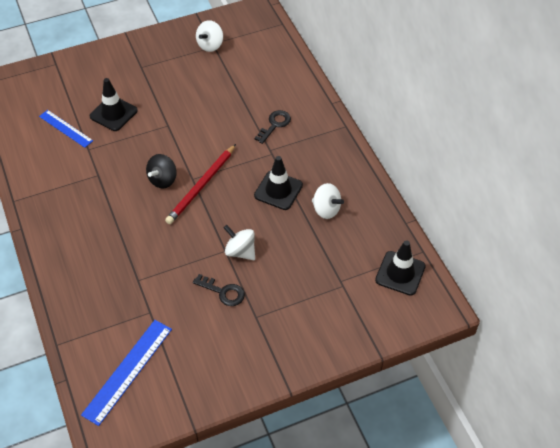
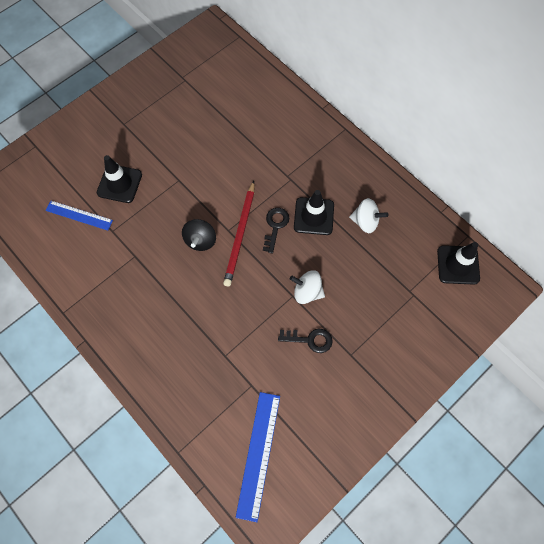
camera: 20 degrees left, 15 degrees up
white spinning top [196,20,223,52] -> none
black key [255,110,291,144] -> black key moved to [263,208,289,254]

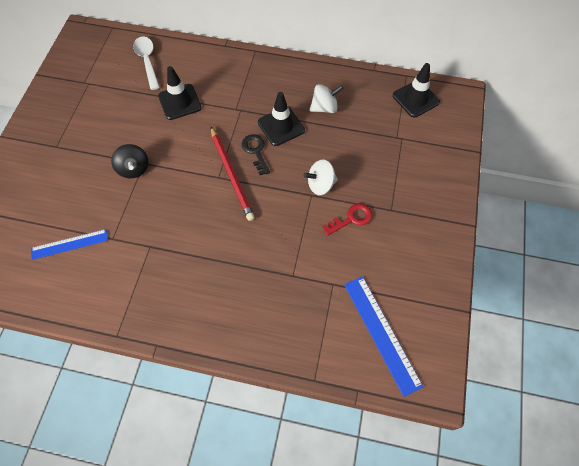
camera: 35 degrees left, 5 degrees down
black traffic cone [97,155,142,203] -> black traffic cone moved to [158,66,201,120]
black spinning top [182,219,216,251] -> black spinning top moved to [111,144,148,178]
black key [278,329,333,353] -> red key [322,203,372,236]
none -> white spoon [133,37,160,90]

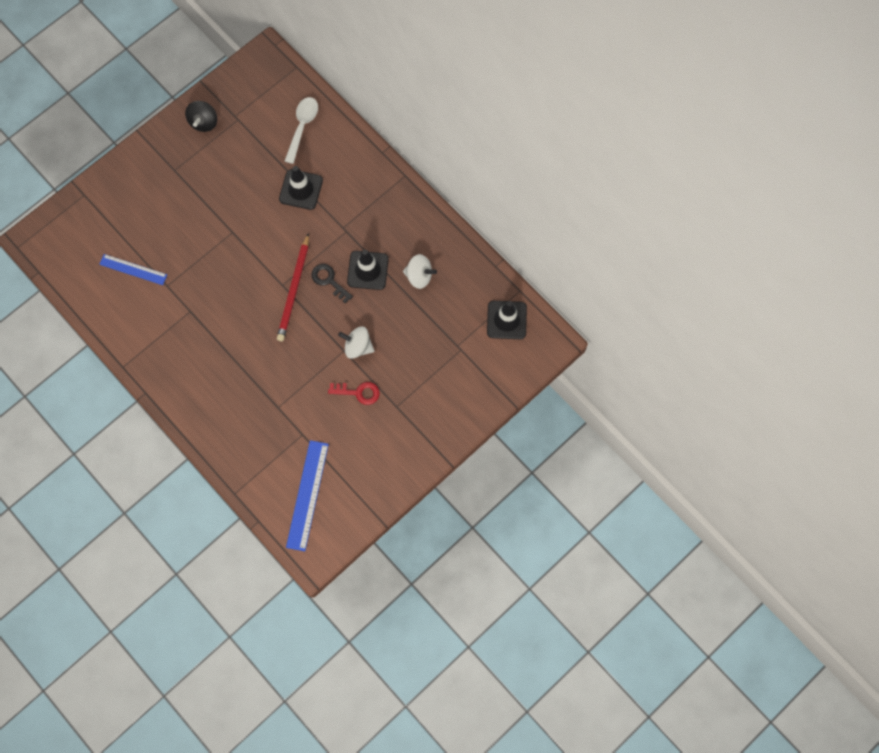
camera: 35 degrees right, 10 degrees up
black spinning top [111,144,148,178] -> black spinning top moved to [185,101,217,132]
black key [242,134,270,175] -> black key turned 60 degrees counterclockwise [311,264,353,303]

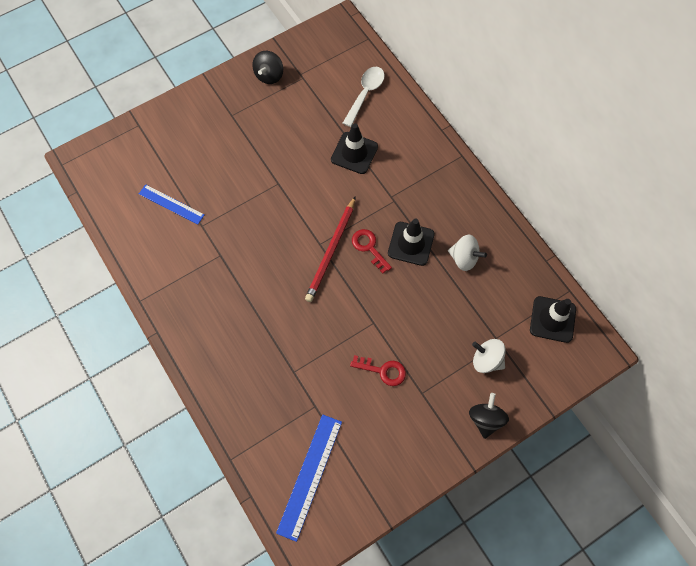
camera: 10 degrees right, 5 degrees down
black key [311,264,353,303] -> red key [352,229,392,274]
white spinning top [338,326,375,359] -> white spinning top moved to [472,339,506,373]
none -> black spinning top [469,393,509,439]

